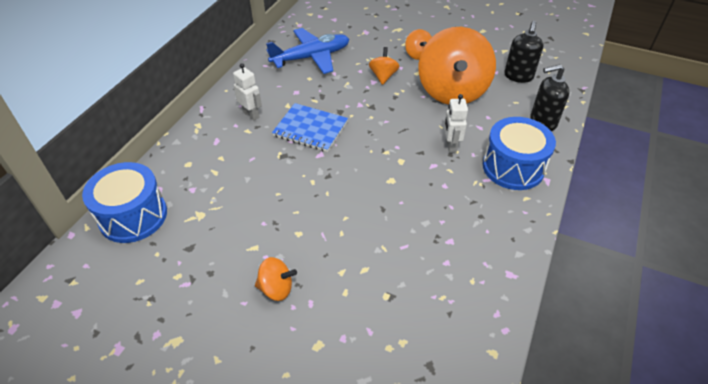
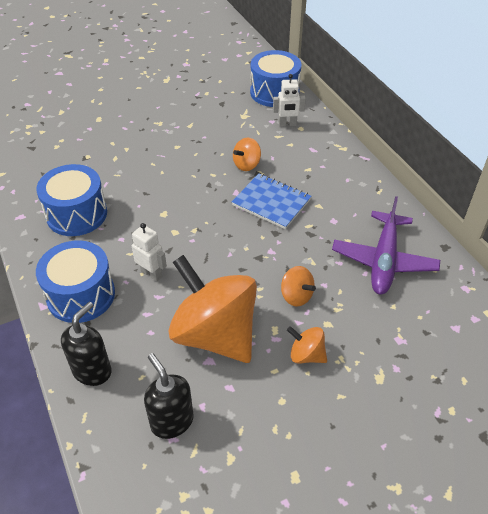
camera: 130 degrees right, 0 degrees up
white robot [233,63,262,121] -> white robot moved to [273,74,306,127]
orange spinning top [255,257,297,301] -> orange spinning top moved to [233,138,261,171]
blue plane [266,28,349,74] -> purple plane [332,196,440,295]
blue notebook [272,103,348,152] -> blue notebook turned 60 degrees clockwise [232,173,312,229]
none -> blue drum [36,164,107,236]

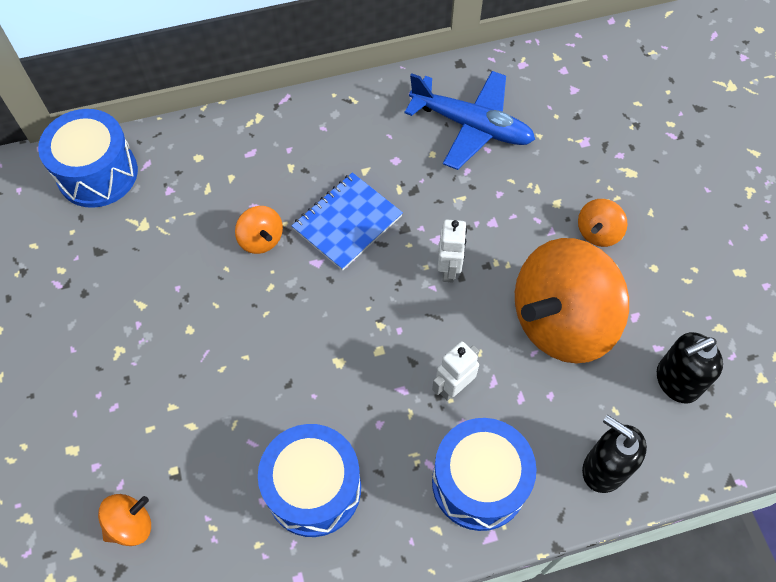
camera: 80 degrees left, 15 degrees up
white robot [273,74,306,127] -> white robot moved to [437,219,467,283]
orange spinning top [281,266,316,306] -> orange spinning top moved to [98,494,151,546]
purple plane [332,196,440,295] -> blue plane [404,71,535,170]

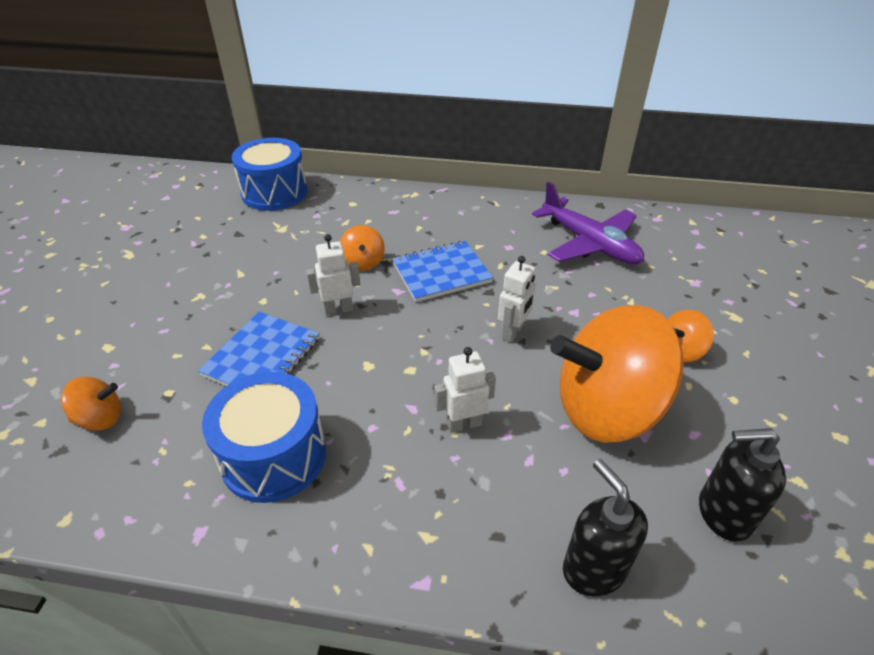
camera: 25 degrees right, 20 degrees down
blue plane [404,71,535,170] -> purple plane [532,182,644,265]
blue drum [432,418,536,531] -> none
none -> blue notebook [198,312,320,386]
none -> white robot [306,234,360,315]

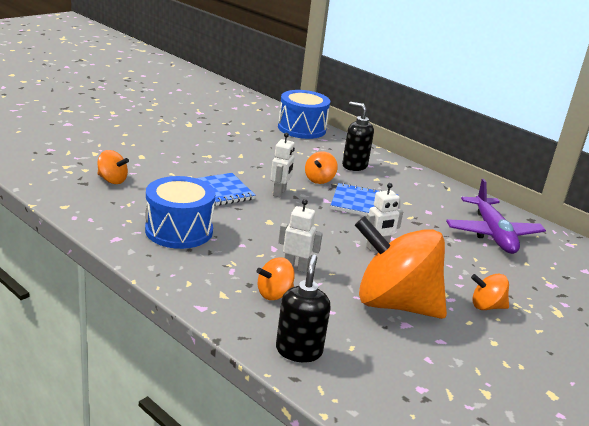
camera: 30 degrees right, 15 degrees down
white robot [306,234,360,315] -> white robot turned 90 degrees clockwise [270,133,295,197]
black soap dispenser [699,428,786,542] -> black soap dispenser moved to [342,102,374,171]
none -> orange spinning top [257,257,295,300]

